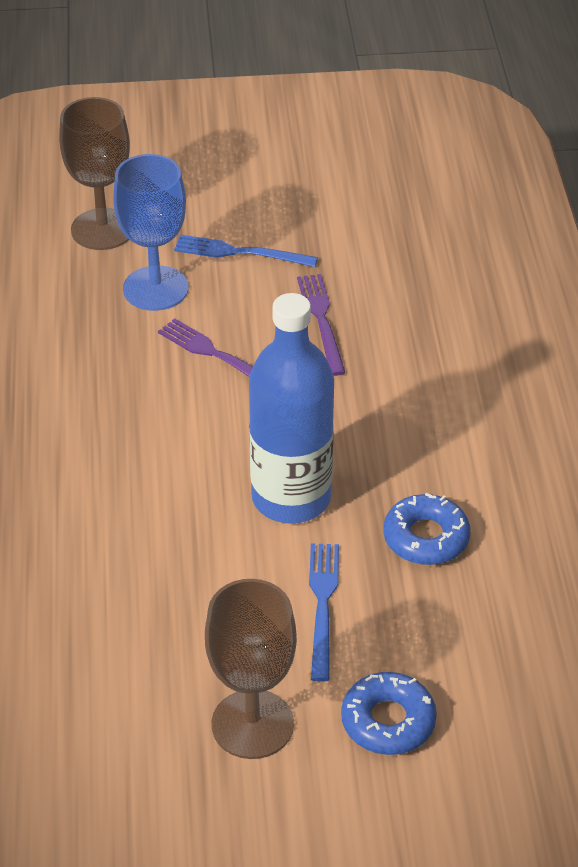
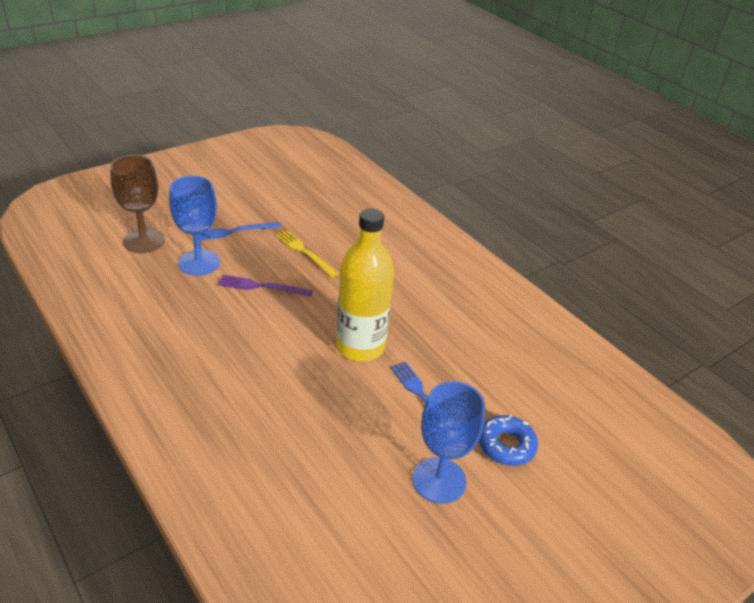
camera: 35 degrees left, 5 degrees down
brown goblet [205,579,297,759] -> blue goblet [413,381,485,504]
blue bottle [249,293,334,523] -> yellow bottle [336,208,394,362]
purple fork [297,274,346,376] -> yellow fork [275,230,339,277]
blue donut [383,493,470,565] -> none

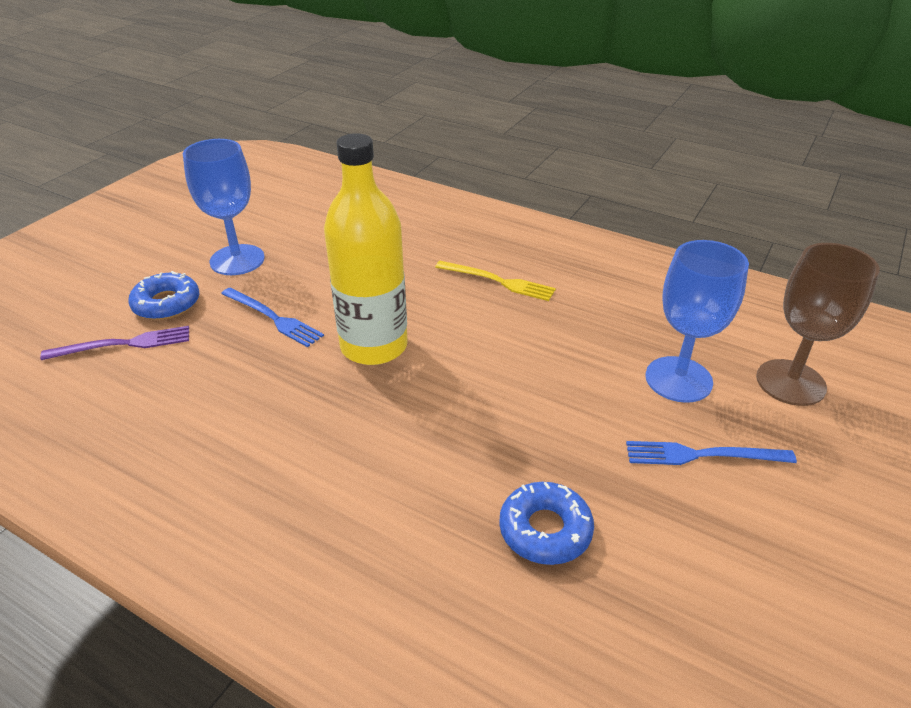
camera: 160 degrees right, 0 degrees up
blue fork [200,222,281,240] -> blue fork turned 135 degrees counterclockwise [626,441,797,465]
purple fork [218,275,313,297] -> purple fork moved to [40,326,189,360]
yellow fork [275,230,339,277] -> yellow fork moved to [435,261,556,301]
none -> blue donut [499,482,594,565]

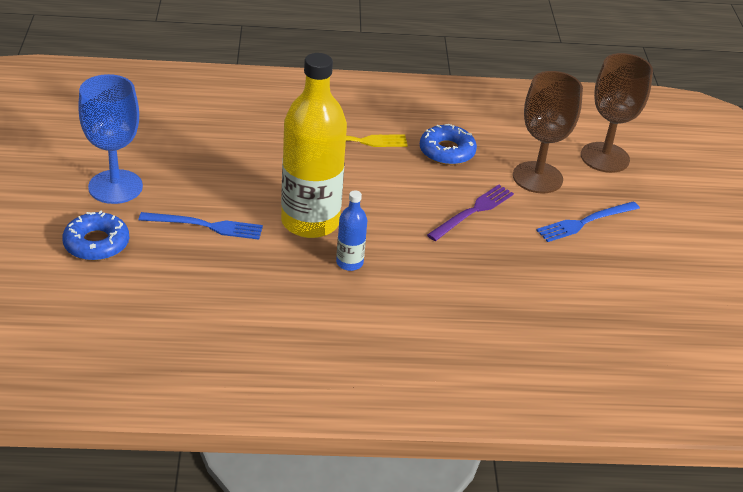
camera: 35 degrees left, 0 degrees up
purple fork [40,326,189,360] -> purple fork moved to [427,185,514,241]
blue donut [499,482,594,565] -> blue donut moved to [420,124,477,165]
blue goblet [645,240,749,403] -> brown goblet [513,71,583,194]
none -> blue bottle [336,190,367,271]

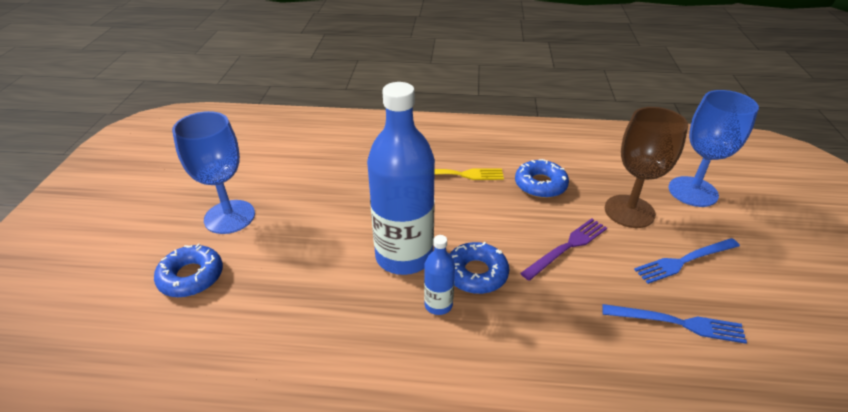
camera: 10 degrees right, 0 degrees up
blue fork [139,212,263,240] -> blue fork moved to [602,304,747,344]
yellow bottle [281,53,347,238] -> blue bottle [367,82,435,275]
brown goblet [581,53,653,173] -> blue goblet [668,90,759,207]
none -> blue donut [450,242,509,294]

